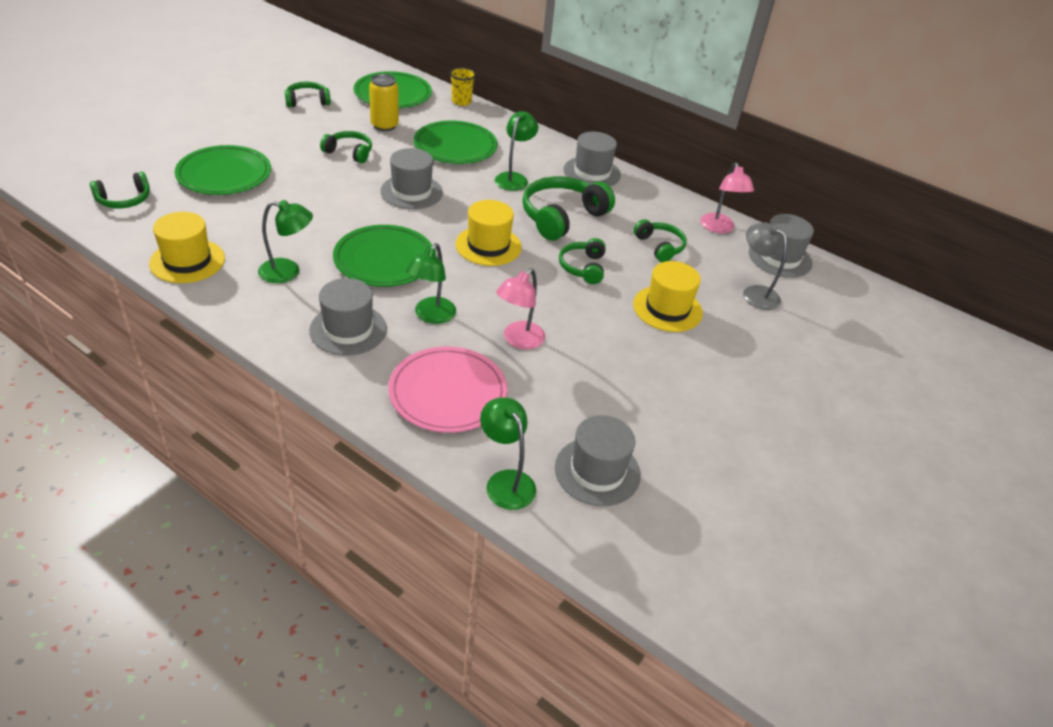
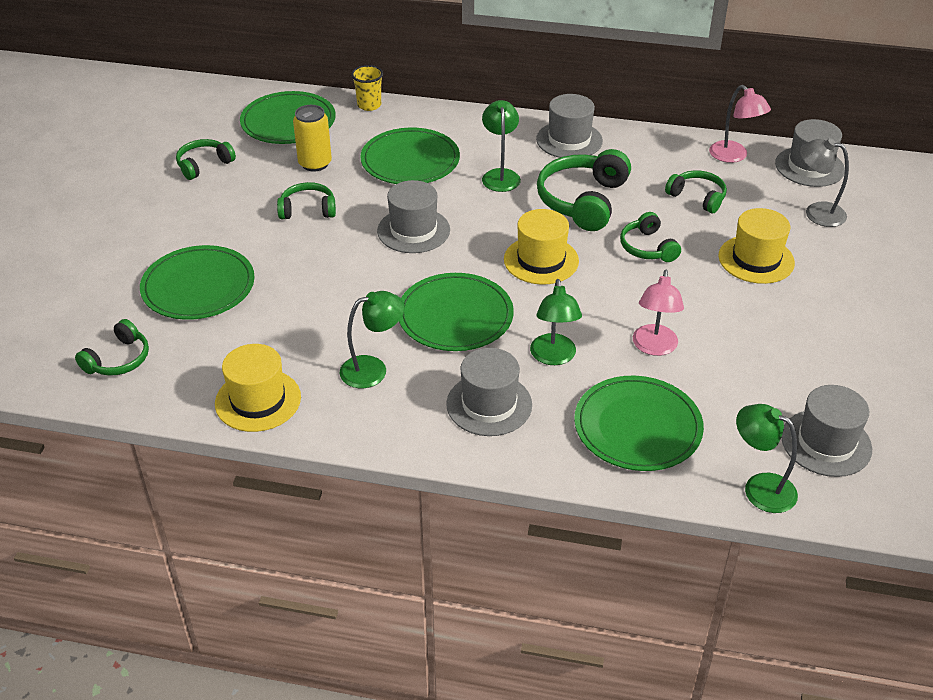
camera: 20 degrees left, 0 degrees up
pink plate [388,347,508,433] -> green plate [574,376,704,471]

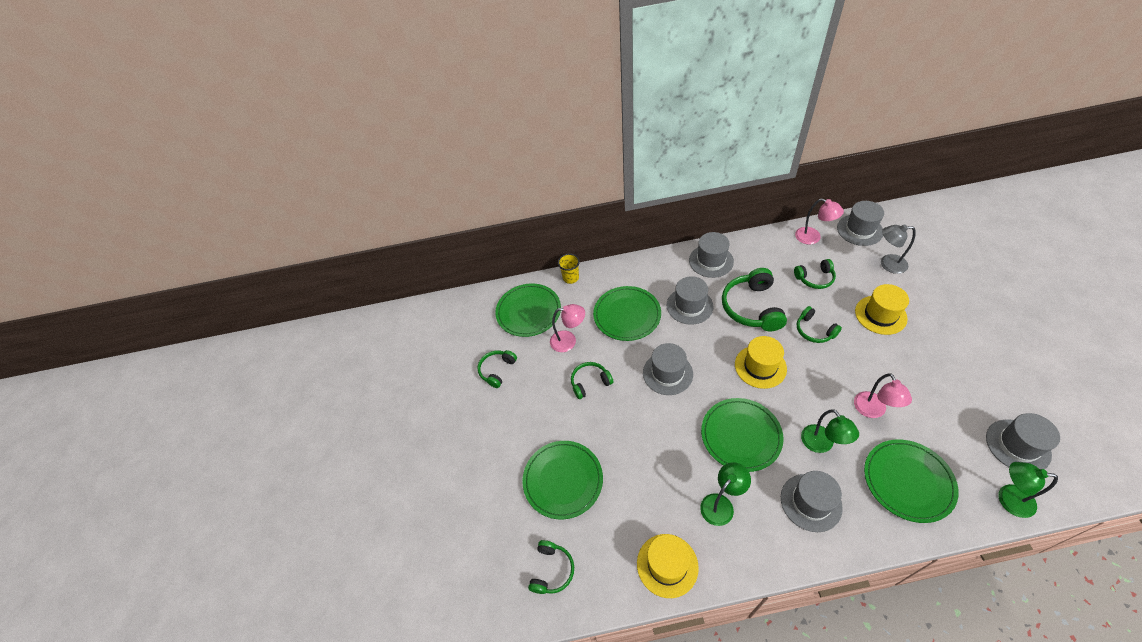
camera: 15 degrees left, 10 degrees up
yellow can [293,105,332,172] -> pink lamp [550,304,585,352]
green lamp [482,100,521,192] -> grey hat [667,276,714,325]
green headphones [665,170,727,213] -> green headphones turned 150 degrees clockwise [794,259,836,289]

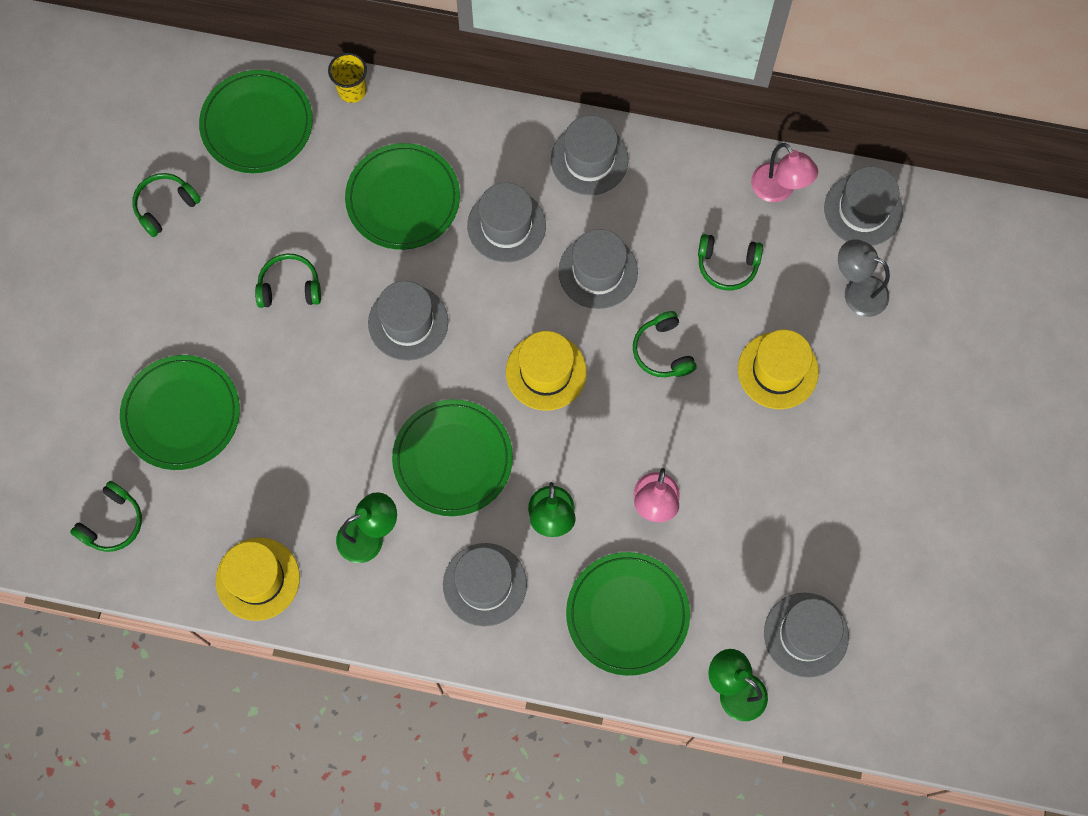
camera: 15 degrees right, 20 degrees up
pink lamp [550,304,585,352] -> none
green headphones [722,268,787,331] -> grey hat [558,229,638,309]

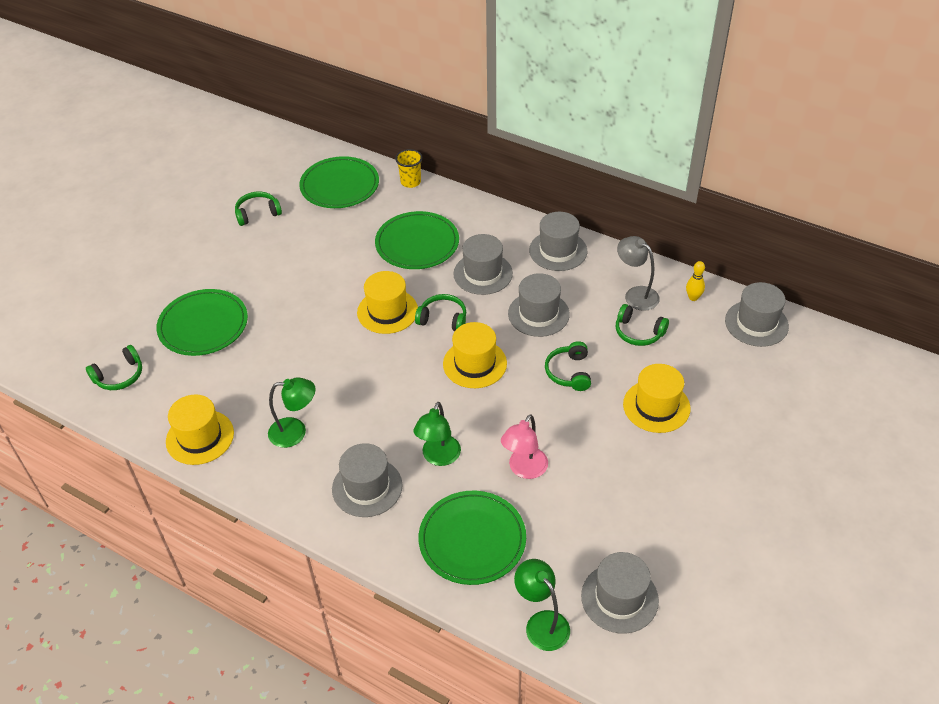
camera: 20 degrees right, 25 degrees down
green headphones [255,253,321,308] -> green headphones moved to [415,294,466,331]
grey hat [368,281,448,361] -> yellow hat [357,271,418,334]
green plate [392,399,513,516] -> none
pink lamp [751,143,818,202] -> yellow bowling pin [686,261,705,301]
grey lamp [838,239,890,317] -> grey lamp moved to [617,236,660,311]

